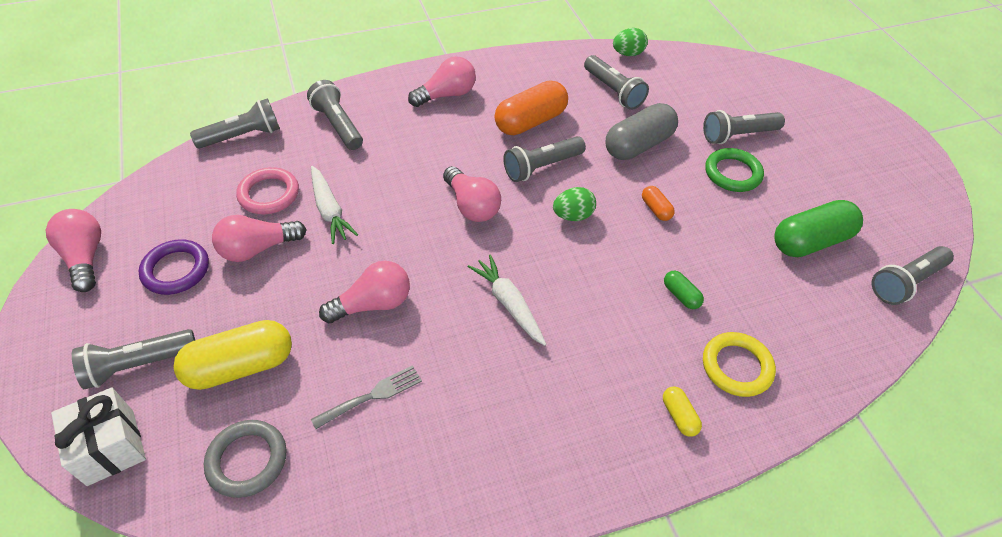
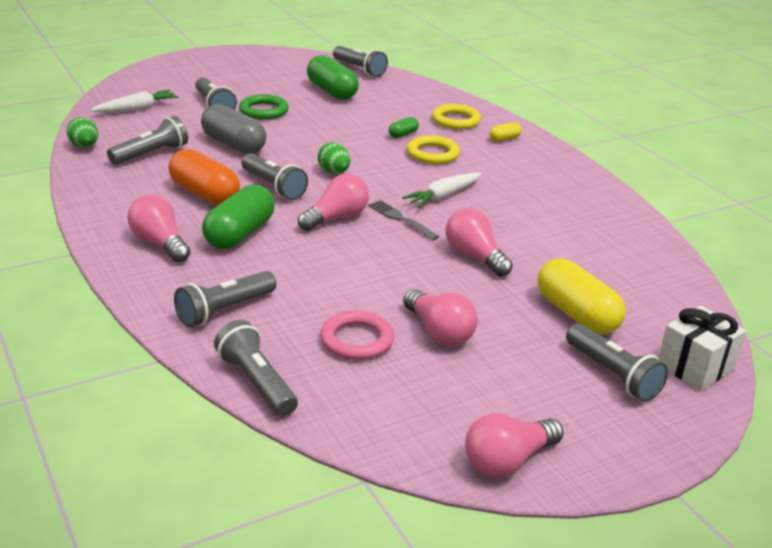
camera: 100 degrees left, 20 degrees down
purple ring [139,239,209,295] -> none
grey ring [204,420,287,498] -> none
white carrot [311,166,358,244] -> white carrot moved to [90,90,178,113]
grey fork [311,365,422,429] -> grey fork moved to [368,200,439,240]
orange capsule [642,186,675,221] -> none
none -> green capsule [202,184,275,249]
none -> yellow ring [407,136,460,164]

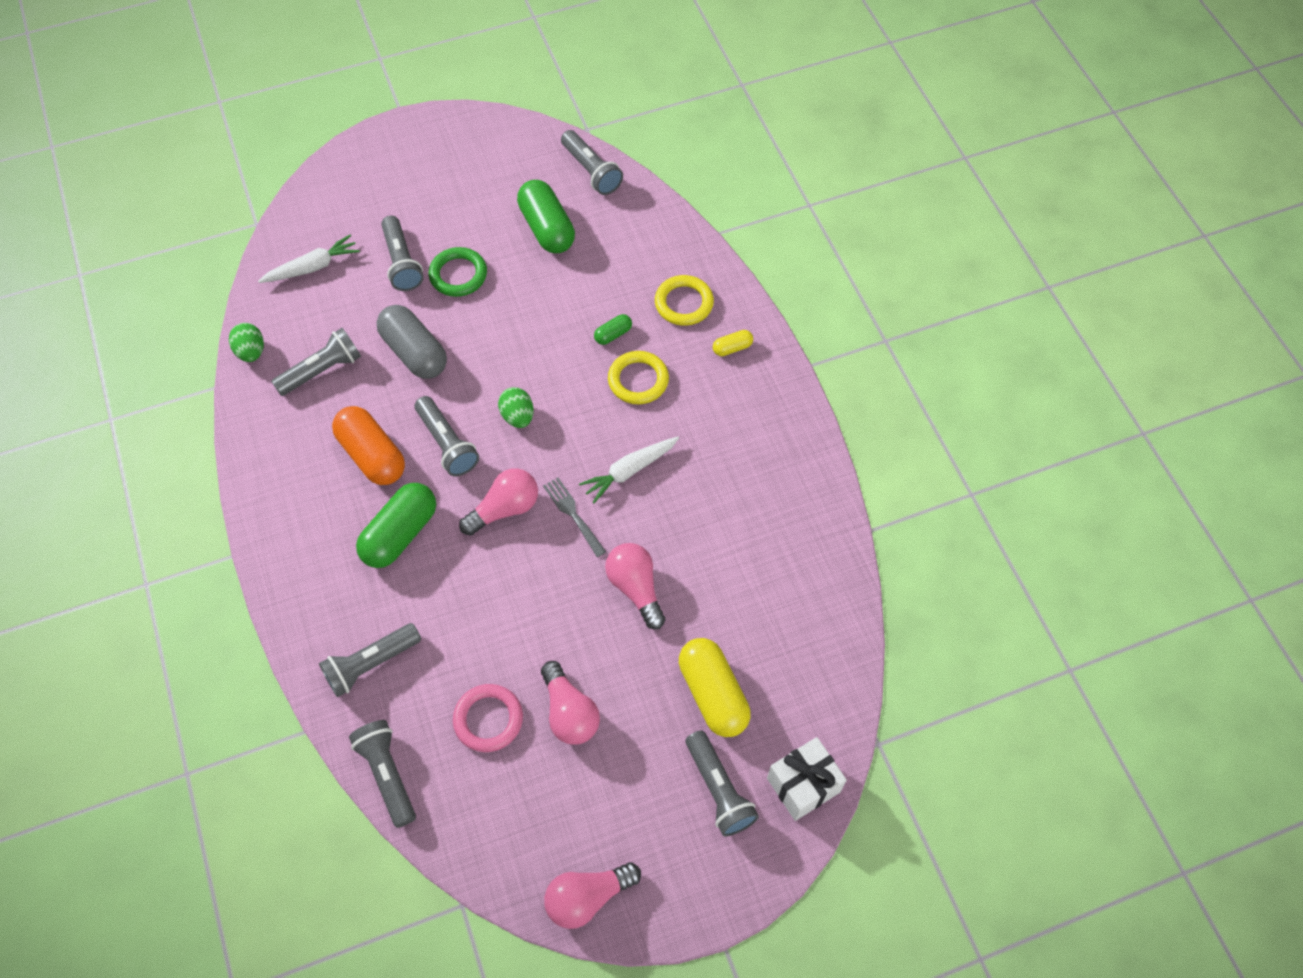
camera: 10 degrees right, 30 degrees up
pink light bulb [127,195,191,262] -> none

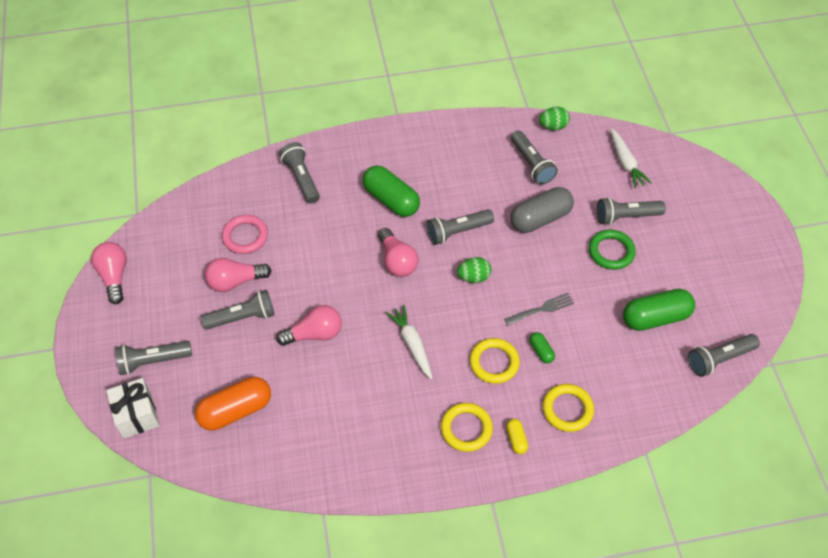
camera: 100 degrees right, 5 degrees down
orange capsule [332,406,405,485] -> orange capsule moved to [195,377,271,430]
grey flashlight [349,720,416,828] -> grey flashlight moved to [201,290,274,330]
grey fork [543,477,606,557] -> grey fork moved to [504,293,574,326]
yellow capsule [679,638,751,737] -> none
none -> yellow ring [441,403,493,452]

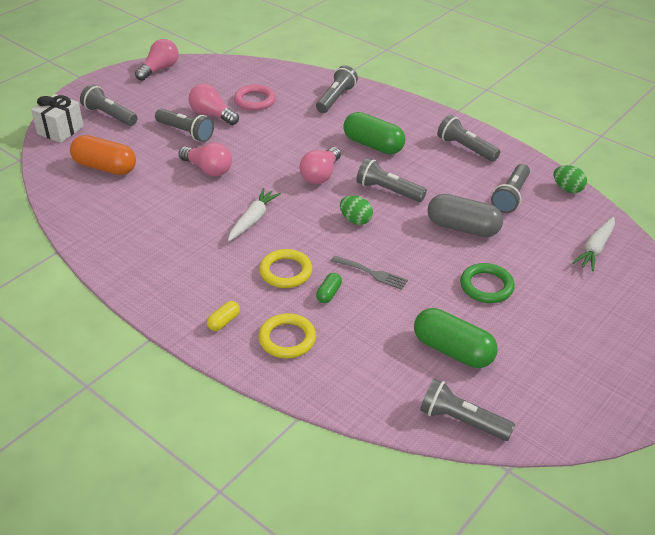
camera: 50 degrees right, 15 degrees down
green capsule [363,165,420,217] -> green capsule turned 60 degrees counterclockwise [343,112,405,154]
yellow ring [441,403,493,452] -> none
grey flashlight [597,197,666,225] -> grey flashlight moved to [437,115,500,162]

